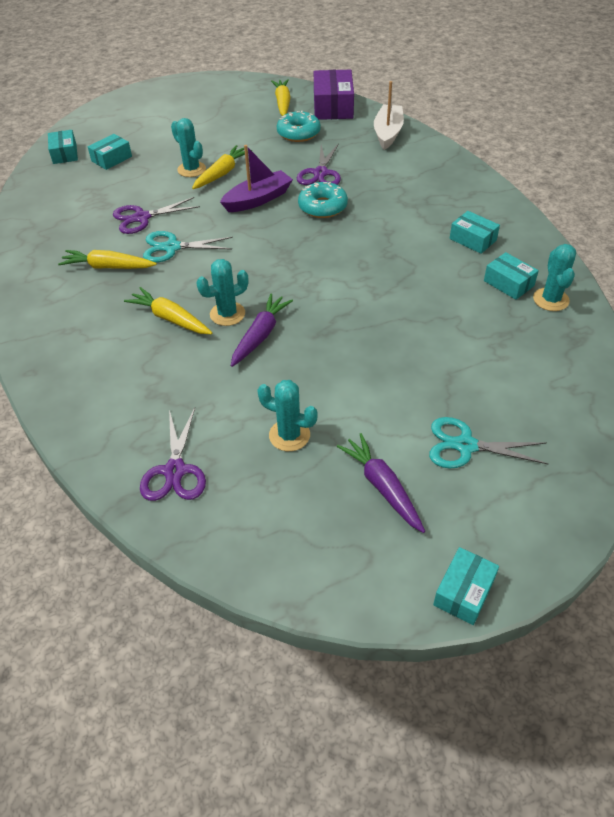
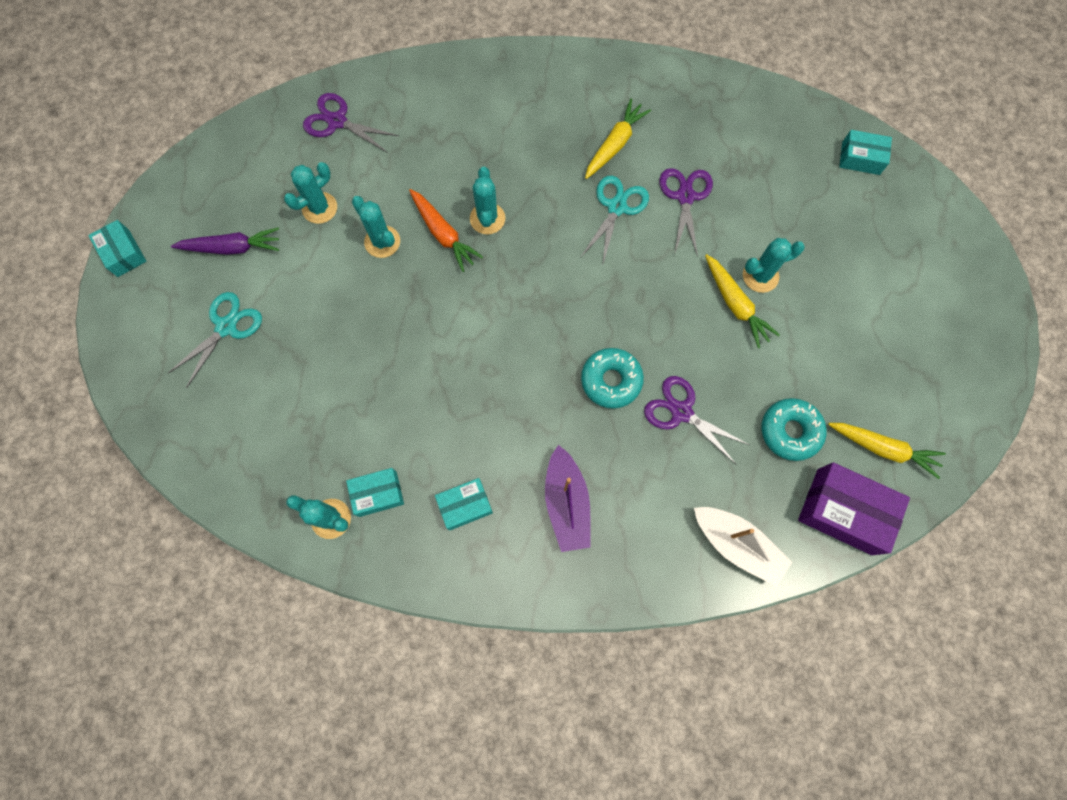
camera: 115 degrees right, 25 degrees up
turquoise box [88,134,132,170] -> none
yellow carrot [124,287,212,334] -> none
purple boat [220,145,293,212] -> purple boat moved to [545,445,591,552]
purple carrot [231,293,293,367] -> orange carrot [409,189,483,272]
none -> turquoise cactus [352,196,400,258]

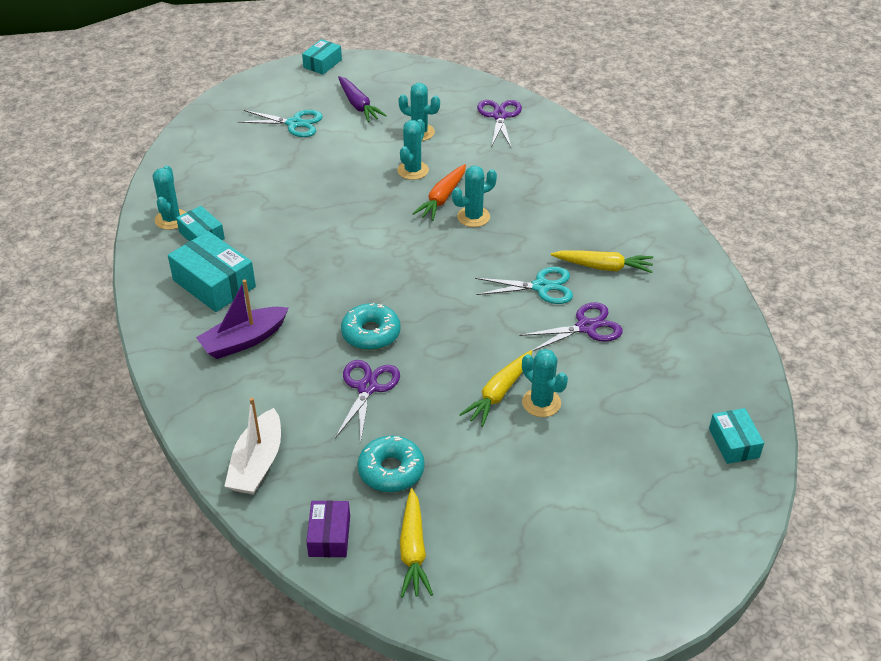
camera: 65 degrees right, 30 degrees down
turquoise box [435,478,493,531] -> turquoise box [168,231,256,312], size x1.68
purple box [798,462,910,555] -> purple box [306,500,350,557], size x0.60

